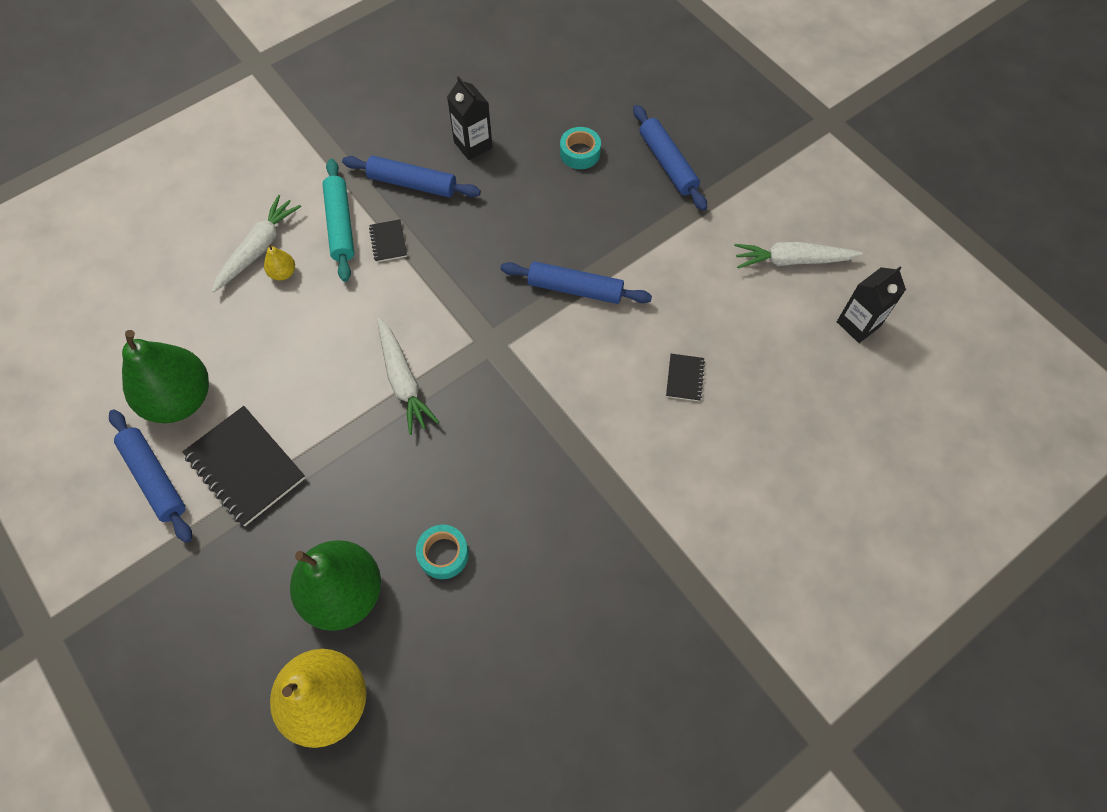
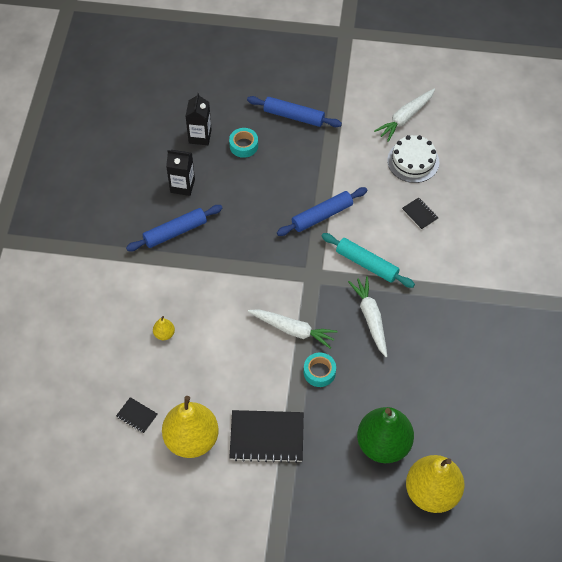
camera: 45 degrees left, 5 degrees down
blue rolling pin [109,409,192,543] -> none
green pear [122,330,209,423] -> yellow pear [162,396,219,458]
white carrot [212,195,301,293] -> white carrot moved to [348,276,387,357]
turquoise rolling pin [323,159,354,282] -> turquoise rolling pin moved to [321,233,415,288]
black notebook [369,219,407,262] -> black notebook moved to [116,397,158,433]
turquoise tape [416,525,469,579] -> turquoise tape moved to [304,352,336,387]
black carton [837,266,906,343] -> black carton moved to [185,93,212,145]
none -> white cake [387,135,439,183]

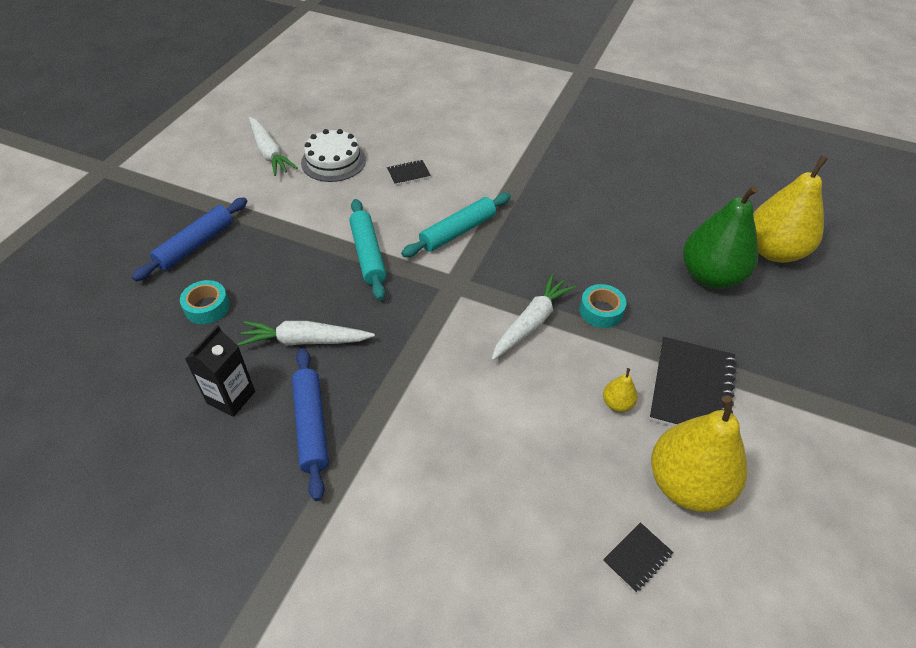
camera: 75 degrees left, 10 degrees down
yellow pear [153,316,175,340] -> yellow pear moved to [603,368,638,412]
black carton [185,93,212,145] -> none
blue rolling pin [277,187,367,236] -> turquoise rolling pin [349,199,386,300]
white carrot [348,276,387,357] -> white carrot moved to [238,321,375,346]

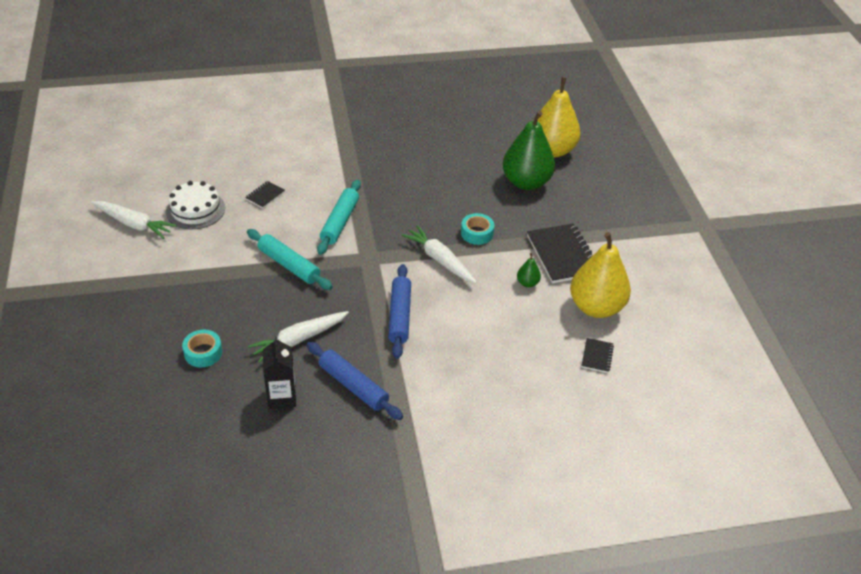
camera: 35 degrees left, 5 degrees down
blue rolling pin [132,197,247,281] -> blue rolling pin moved to [388,264,411,359]
white carrot [492,274,576,360] -> white carrot turned 45 degrees counterclockwise [401,225,477,283]
yellow pear [603,368,638,412] -> green pear [517,253,541,287]

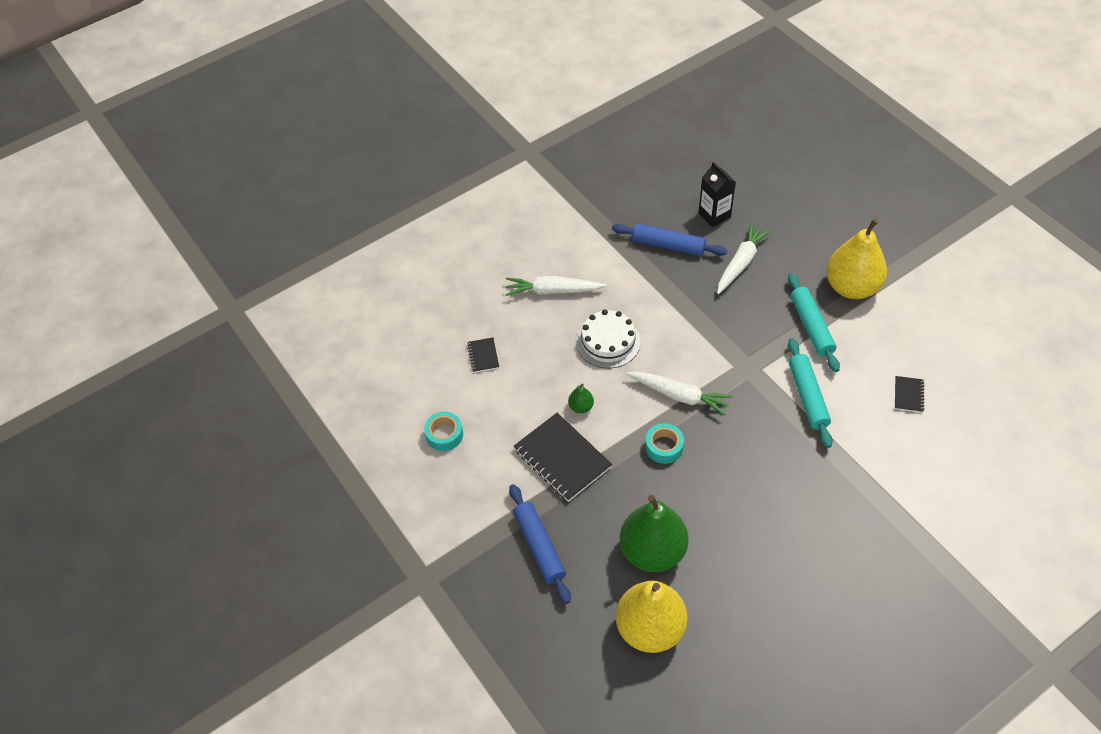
camera: 160 degrees right, 10 degrees up
white carrot [91,201,177,239] -> white carrot moved to [505,276,606,296]
white cake [166,181,225,229] -> white cake moved to [576,310,640,368]
turquoise tape [182,330,222,367] -> turquoise tape moved to [424,412,463,451]
turquoise rolling pin [247,229,333,290] -> turquoise rolling pin turned 60 degrees clockwise [788,273,840,372]
blue rolling pin [388,264,411,359] -> blue rolling pin moved to [509,484,571,604]
yellow pear [570,232,631,318] -> yellow pear moved to [826,219,887,299]

